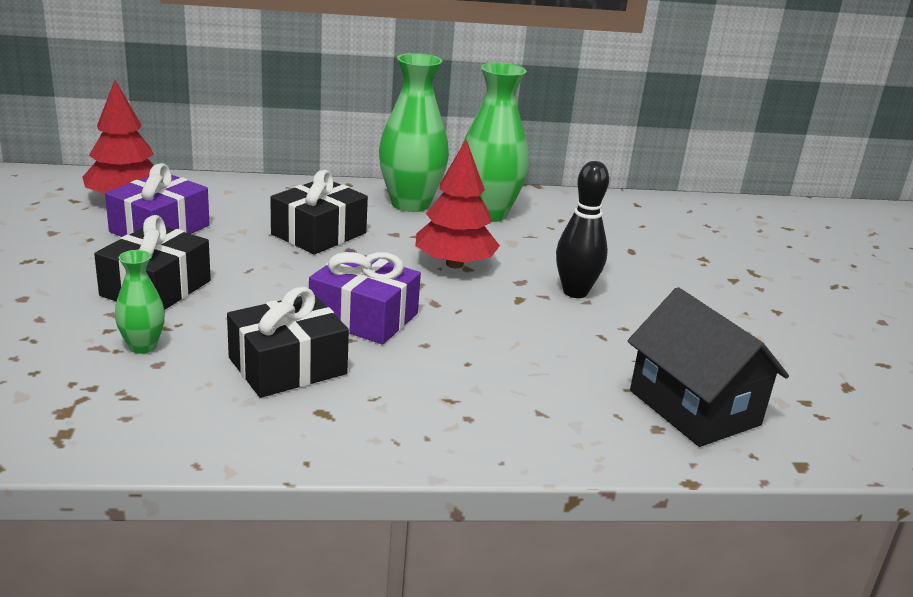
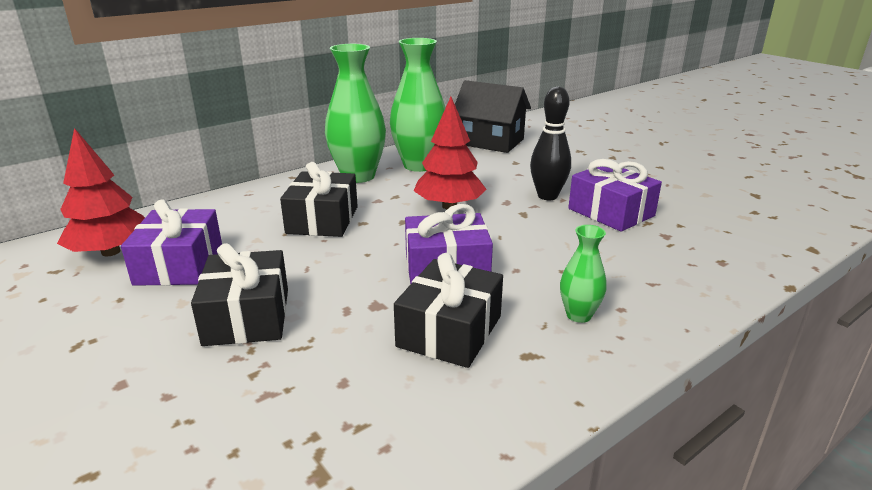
camera: 30 degrees left, 0 degrees up
green vase [115,250,165,354] -> green vase moved to [560,225,607,323]
black house [627,287,789,447] -> black house moved to [455,80,531,153]
none -> purple gift [568,159,662,232]

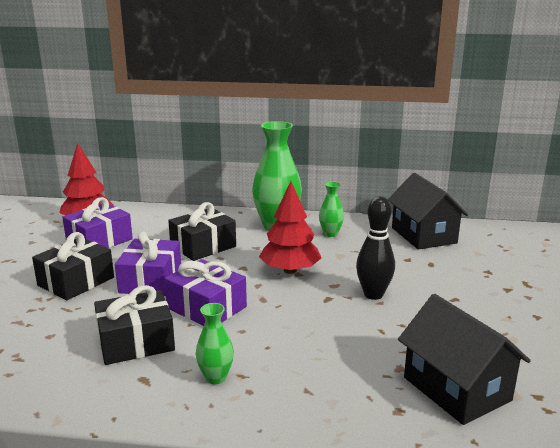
camera: 45 degrees right, 5 degrees down
green vase [390,38,446,172] -> green vase [319,182,344,237], size x0.50
purple gift [568,159,662,232] -> purple gift moved to [115,232,181,296]
none -> black house [398,294,531,425]

